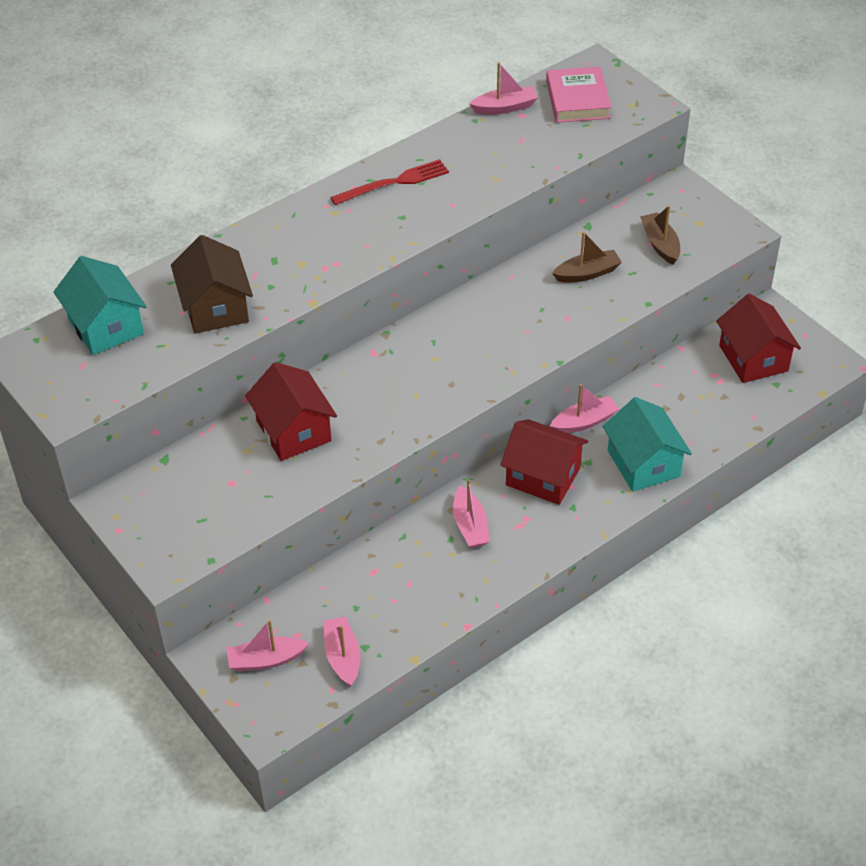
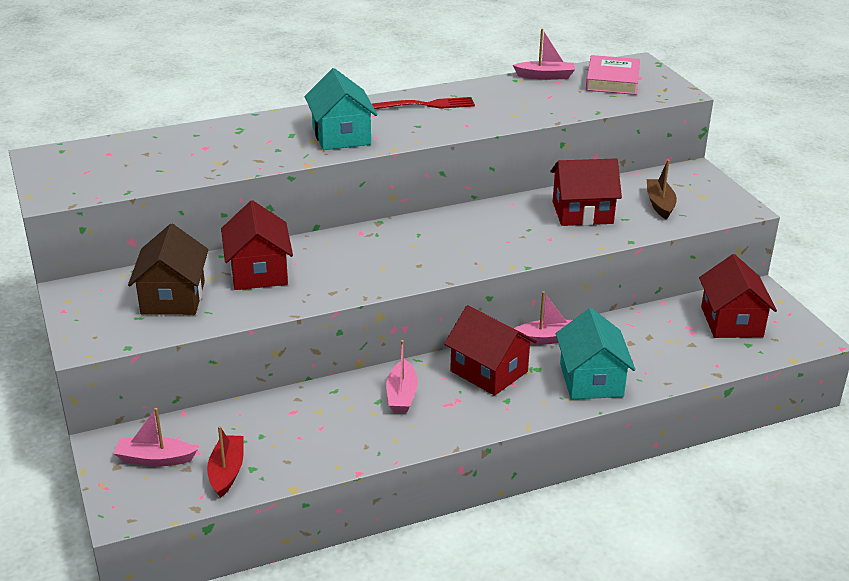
camera: 15 degrees right, 15 degrees down
turquoise house [54,256,147,355] -> turquoise house moved to [305,68,378,150]
brown house [171,235,253,334] -> brown house moved to [128,224,208,315]
pink boat [324,616,360,687] -> red boat [207,426,244,498]
brown boat [552,231,622,282] -> red house [551,158,622,226]

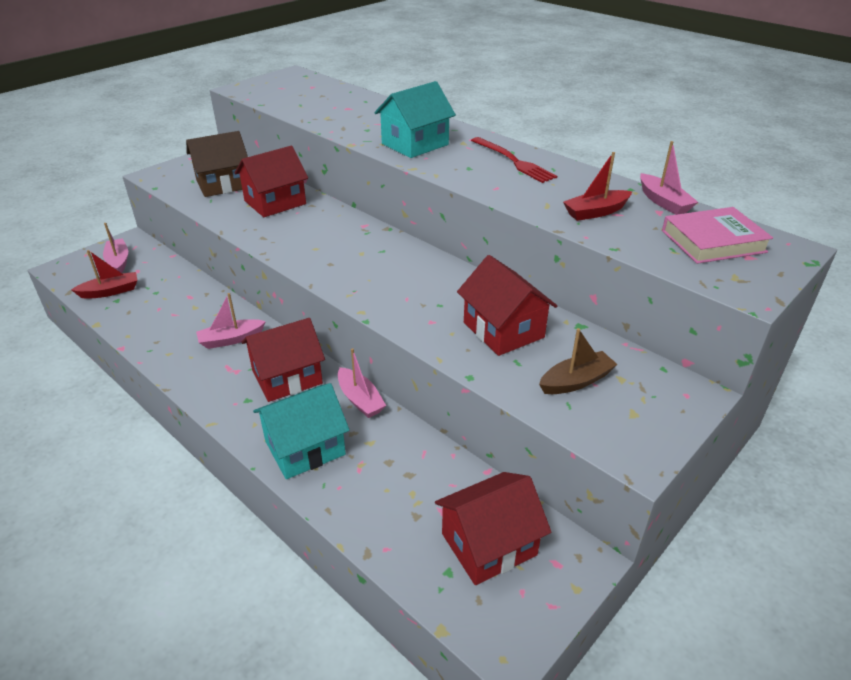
camera: 65 degrees right, 5 degrees up
red house [444,305,537,396] -> red house turned 45 degrees clockwise [242,318,325,402]
none -> red boat [563,152,633,221]

